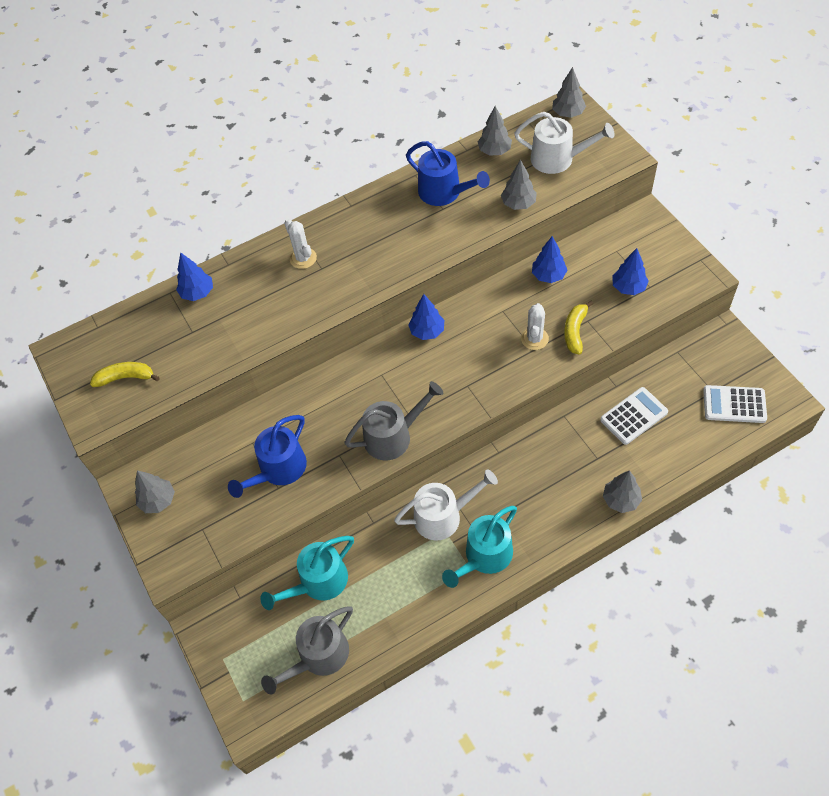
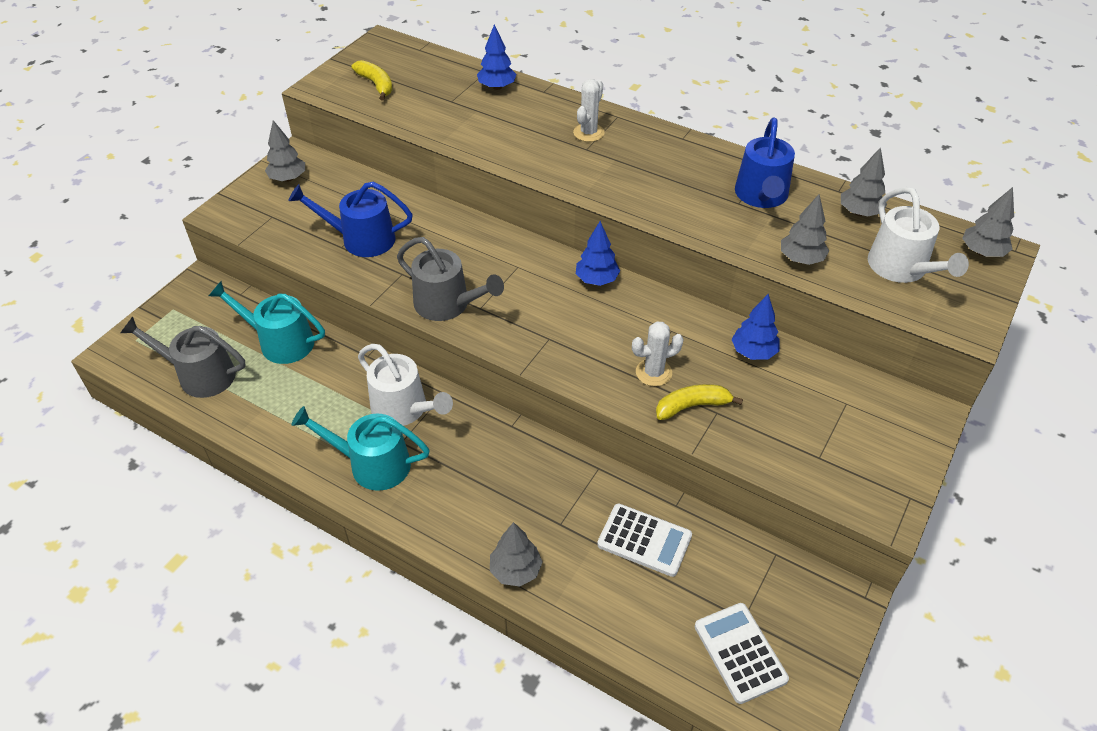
camera: 55 degrees right, 10 degrees down
blue tree [612,248,649,295] -> none

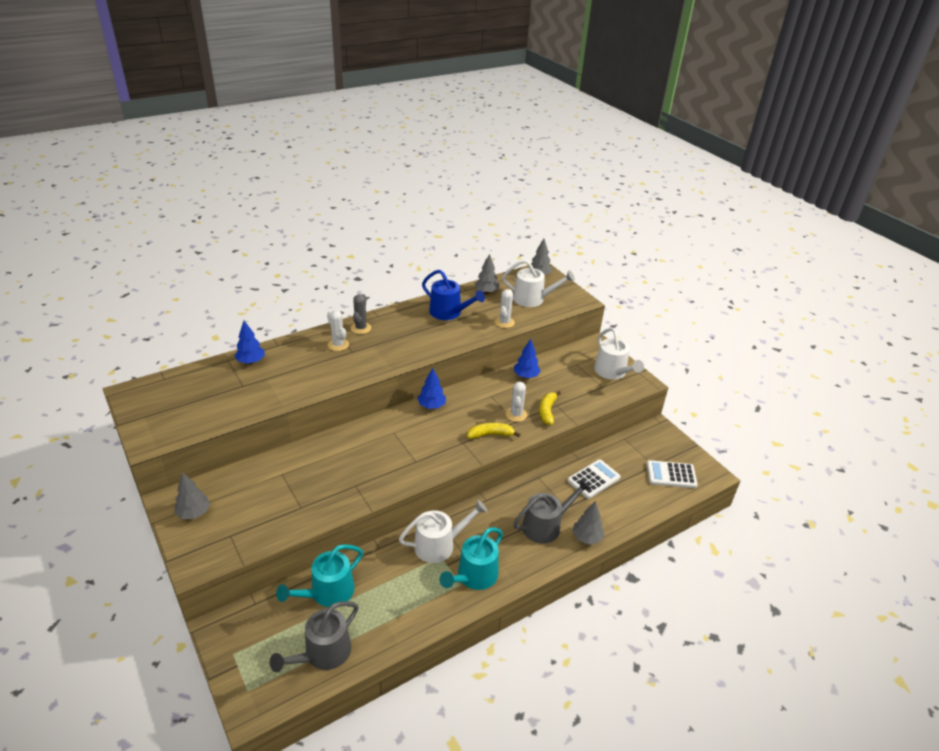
camera: 65 degrees left, 10 degrees down
blue watering can [288,182,413,257] -> none
yellow banana [351,60,392,100] -> yellow banana moved to [467,423,520,439]
grey watering can [397,237,504,321] -> grey watering can moved to [514,479,591,544]
grey tree [781,194,829,265] -> white cactus [495,289,515,328]
none -> grey cactus [351,294,371,334]
none -> white watering can [594,328,644,380]

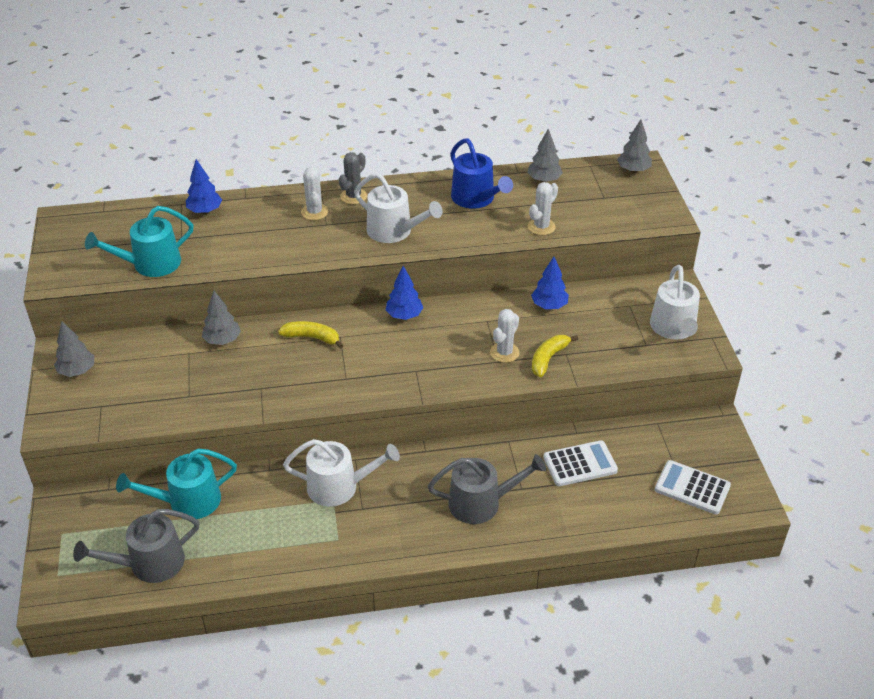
camera: 25 degrees right, 5 degrees up
turquoise watering can [439,527,503,590] -> turquoise watering can moved to [85,206,194,277]
yellow banana [467,423,520,439] -> yellow banana moved to [278,321,343,349]
white watering can [502,259,575,307] -> white watering can moved to [354,173,443,243]
grey tree [572,501,605,545] -> grey tree moved to [202,291,241,345]

